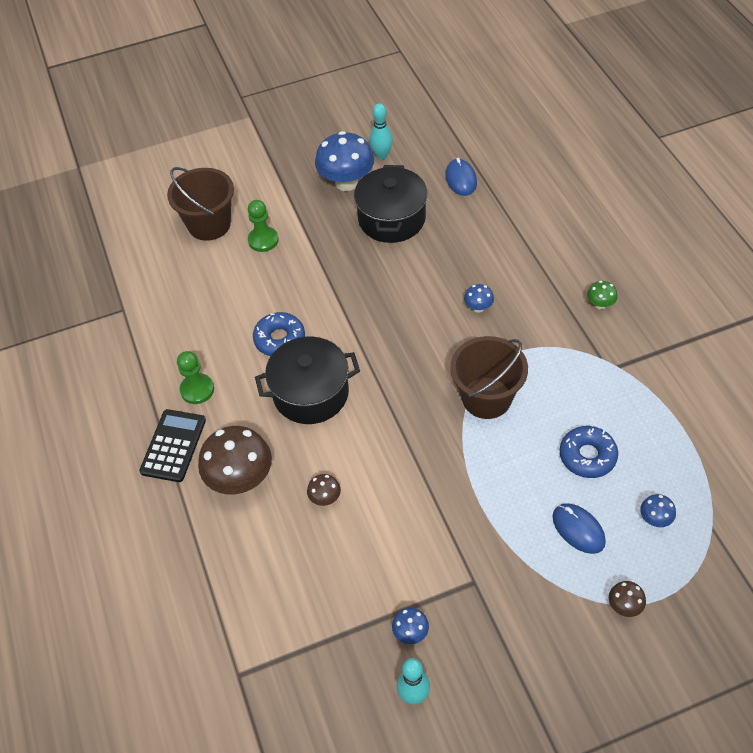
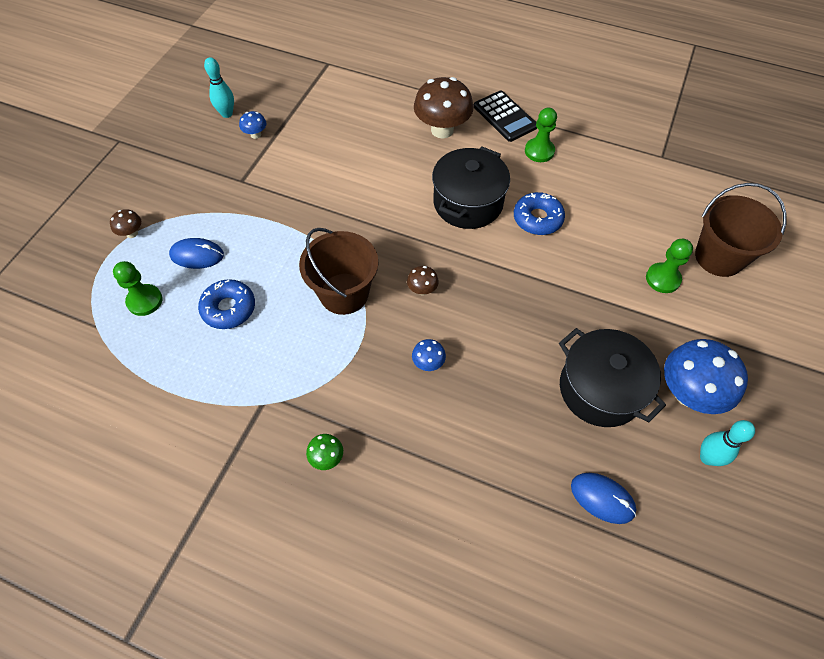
camera: 130 degrees right, 5 degrees up
brown mushroom [307,474,341,506] -> brown mushroom moved to [407,266,439,295]
blue mushroom [640,494,676,527] -> green pawn [113,261,163,316]

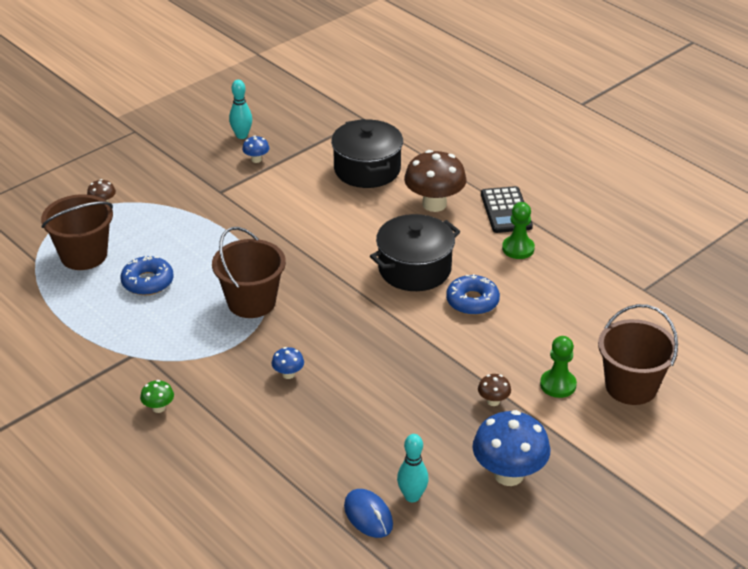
camera: 25 degrees right, 20 degrees down
green pawn [113,261,163,316] -> brown bucket [41,194,113,270]
blue mouse [169,238,224,269] -> none
brown mushroom [407,266,439,295] -> brown mushroom moved to [478,374,511,406]
black pot [559,328,666,427] -> black pot moved to [331,119,403,188]
turquoise bowling pin [700,420,755,466] -> turquoise bowling pin moved to [397,434,429,502]

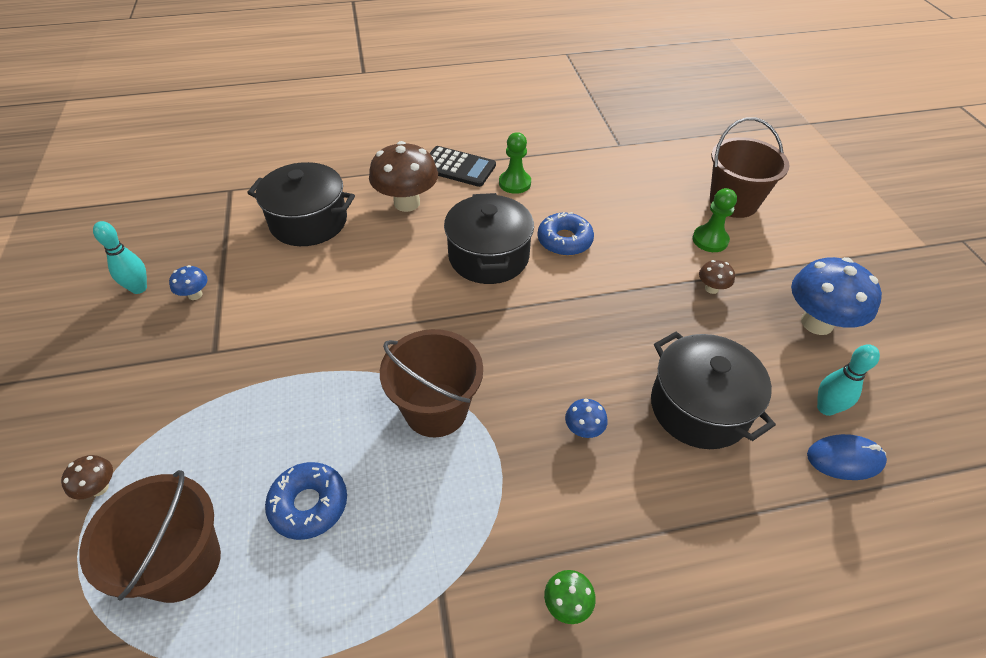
camera: 60 degrees left, 10 degrees up
none -> black pot [651,331,776,449]

